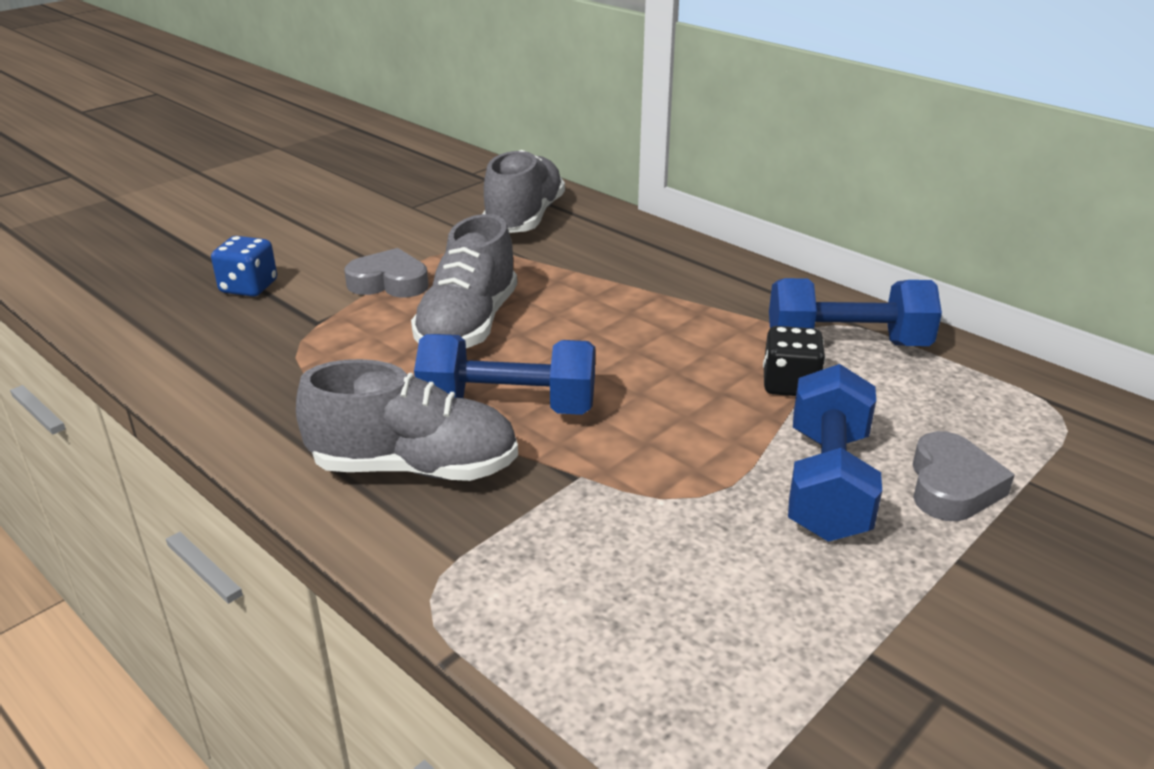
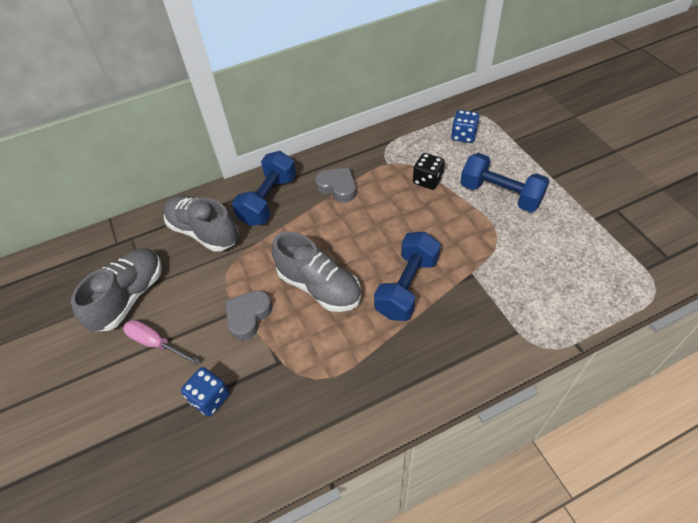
camera: 65 degrees left, 20 degrees up
grey shoe [296,359,518,481] -> grey shoe moved to [71,248,162,332]
blue dumbbell [769,278,942,346] -> blue dumbbell moved to [232,151,296,226]
grey heart [913,431,1014,521] -> grey heart moved to [315,168,356,203]
none -> pink screwdriver [123,320,200,365]
none -> blue dice [451,110,480,143]

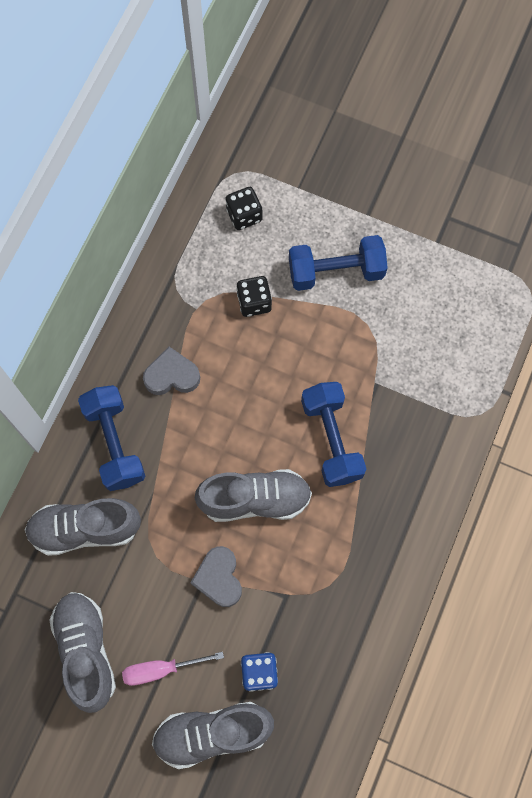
camera: 45 degrees left, 20 degrees up
blue dice [451,110,480,143] -> black dice [226,187,262,230]
none -> grey shoe [152,702,274,769]

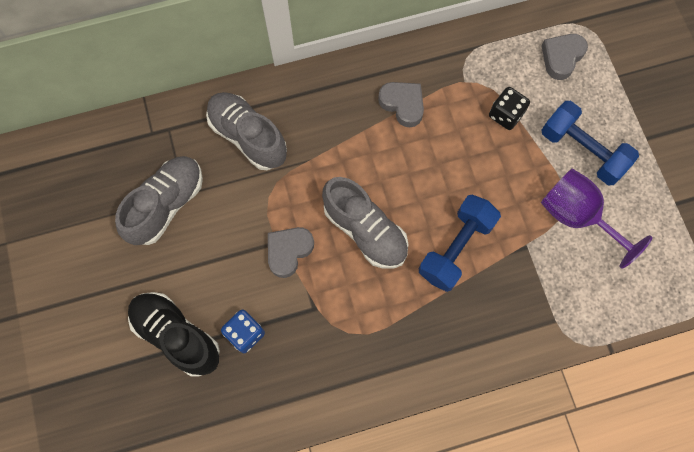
camera: 50 degrees right, 0 degrees up
blue dumbbell [78,385,145,491] -> none
pink screwdriver [122,652,224,686] -> none
grey shoe [152,702,274,769] -> black shoe [128,292,220,376]
black dice [226,187,262,230] -> grey heart [541,34,588,80]
none -> purple goblet [541,168,652,269]

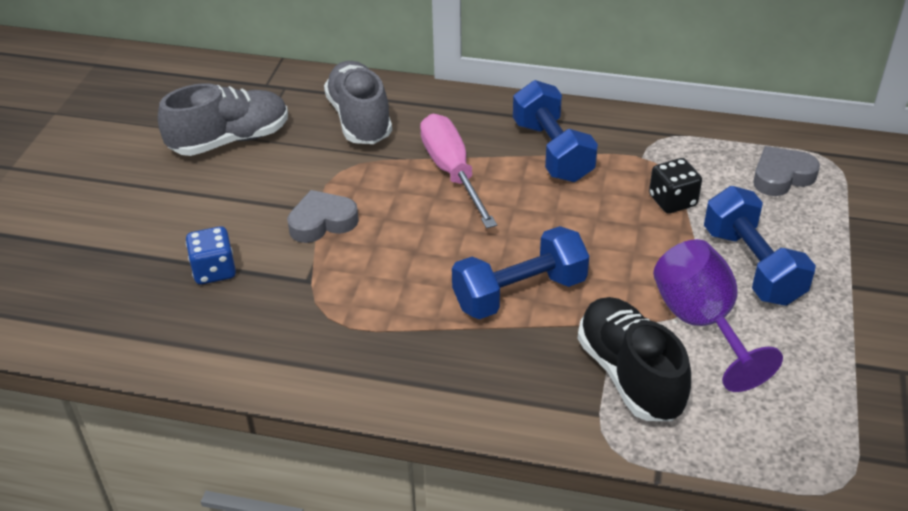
camera: 30 degrees right, 30 degrees down
black shoe [128,292,220,376] -> black shoe moved to [578,297,691,421]
grey shoe [322,177,408,269] -> none
grey heart [378,82,424,127] -> blue dumbbell [513,80,598,182]
none -> pink screwdriver [420,114,497,229]

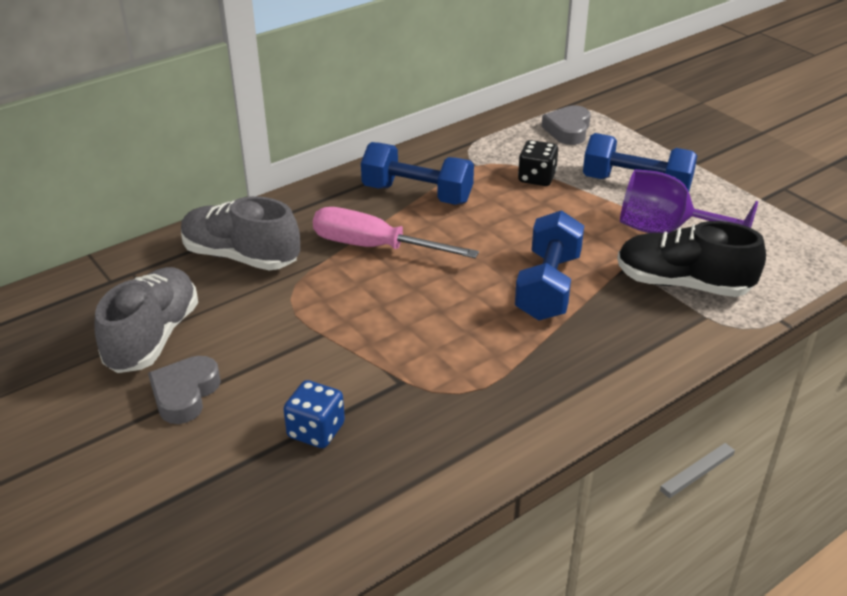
camera: 50 degrees left, 5 degrees down
grey heart [287,190,359,243] -> grey heart moved to [148,356,221,424]

